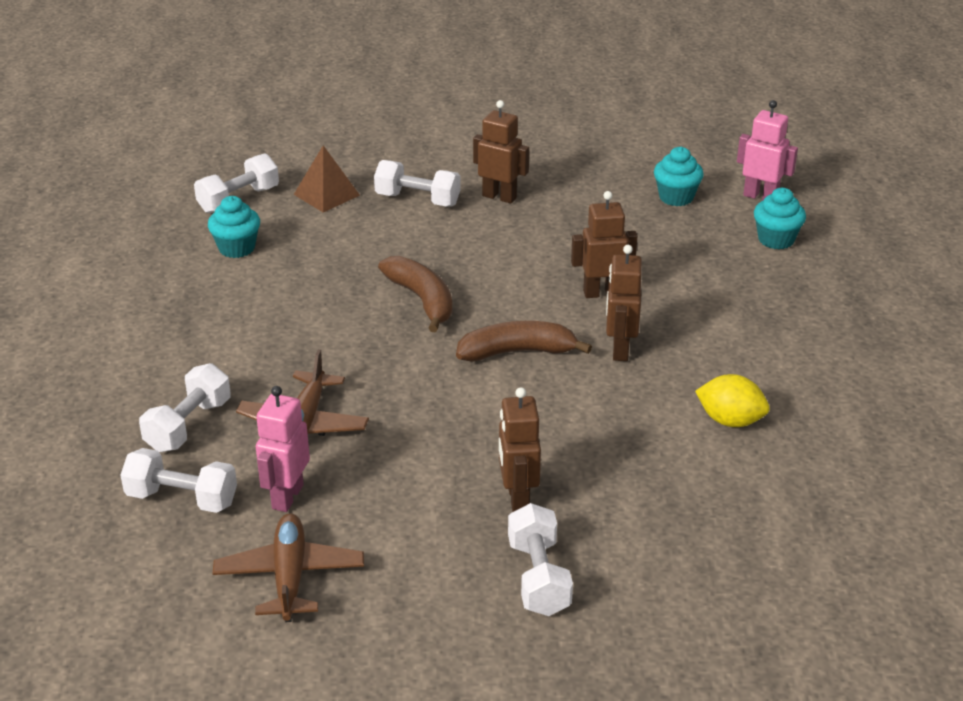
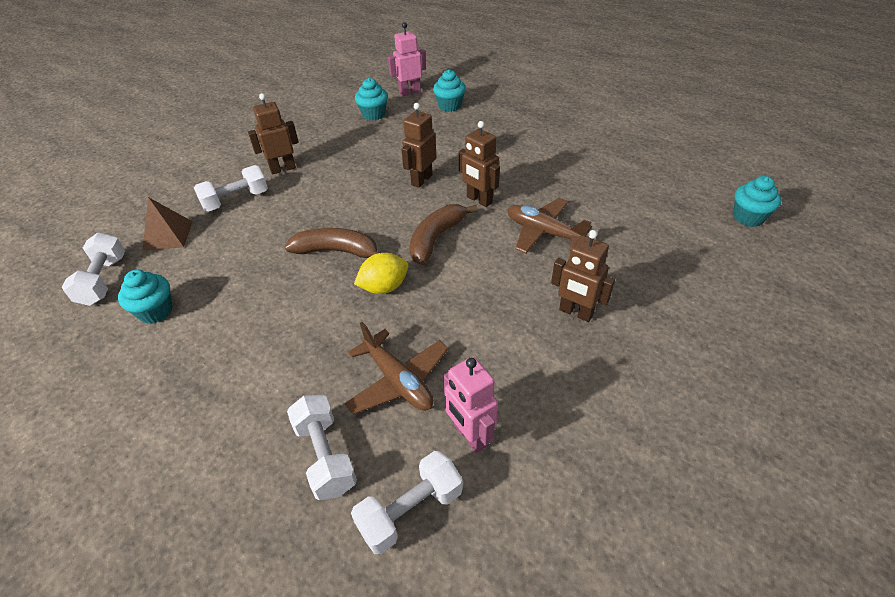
camera: 50 degrees left, 10 degrees up
brown plane [212,513,364,622] -> brown plane moved to [507,198,592,253]
white dumbbell [508,503,573,616] -> none
yellow lemon [695,374,770,427] -> yellow lemon moved to [354,253,408,294]
none -> turquoise cupcake [733,176,781,227]

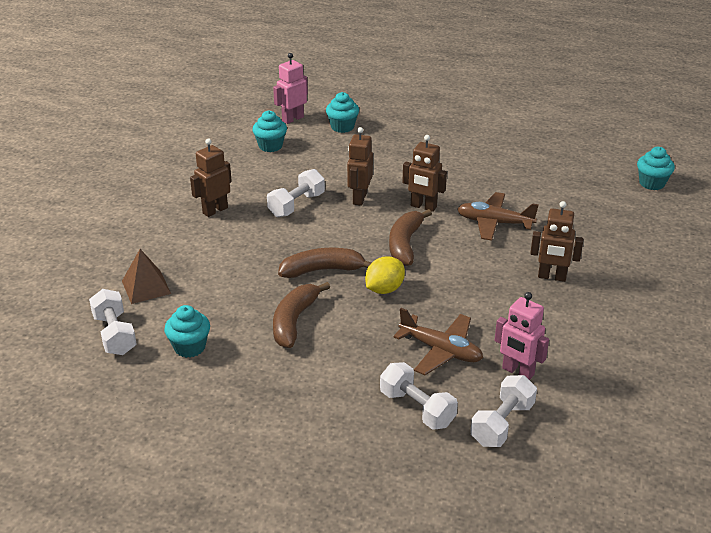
camera: 20 degrees left, 10 degrees down
white dumbbell [194,165,268,211] -> white dumbbell moved to [267,169,325,217]
none -> brown banana [273,282,330,348]

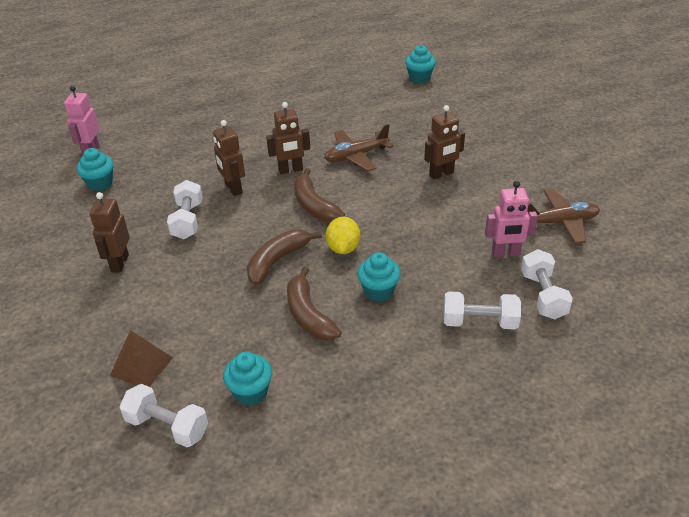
camera: 40 degrees left, 5 degrees up
turquoise cupcake [326,92,359,133] -> turquoise cupcake moved to [357,252,401,301]
brown plane [393,308,483,375] -> brown plane moved to [527,189,600,244]

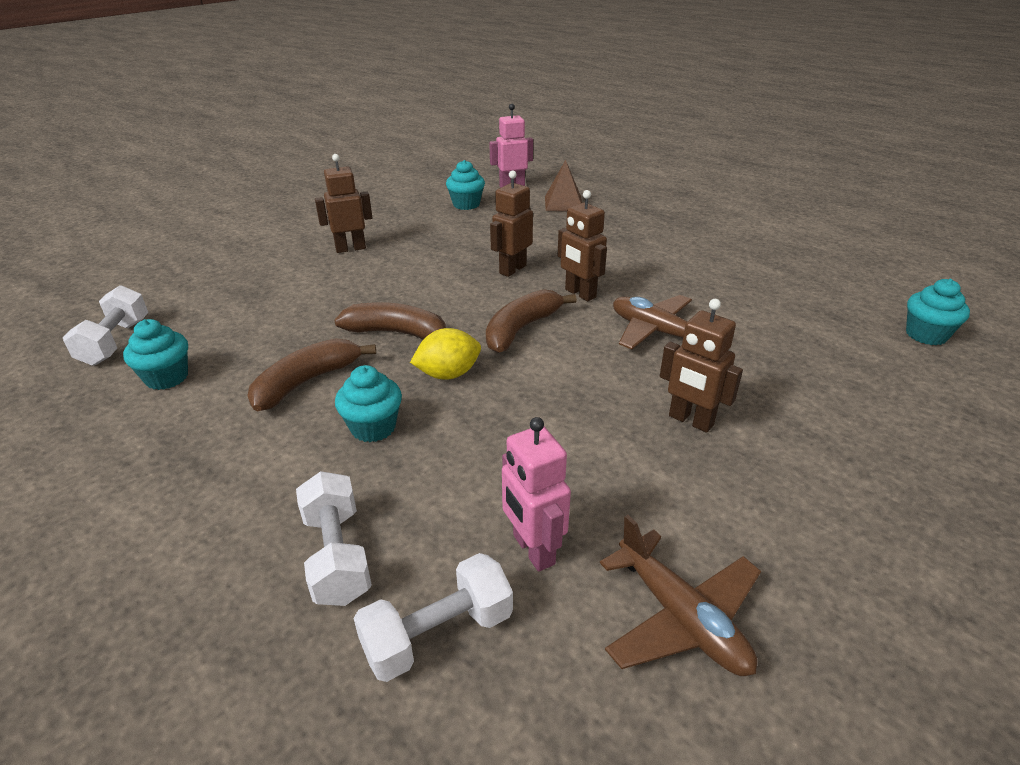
camera: 65 degrees right, 5 degrees down
brown pyramid [110,330,173,387] -> brown pyramid moved to [545,160,582,211]
white dumbbell [167,180,203,239] -> none

